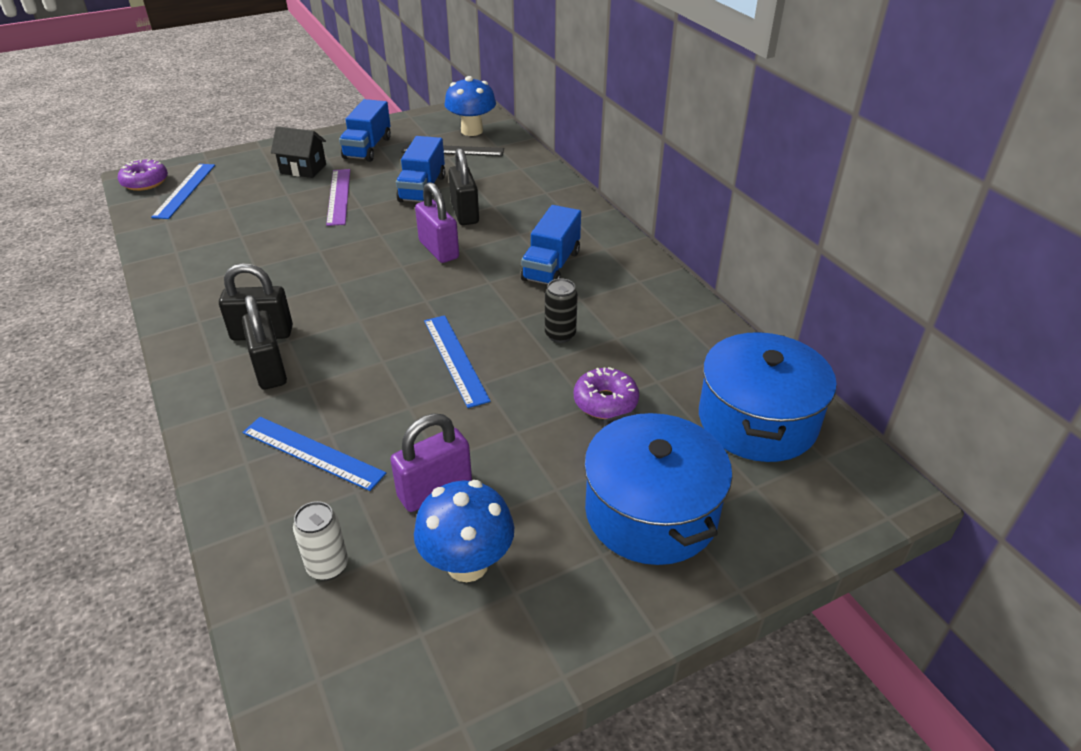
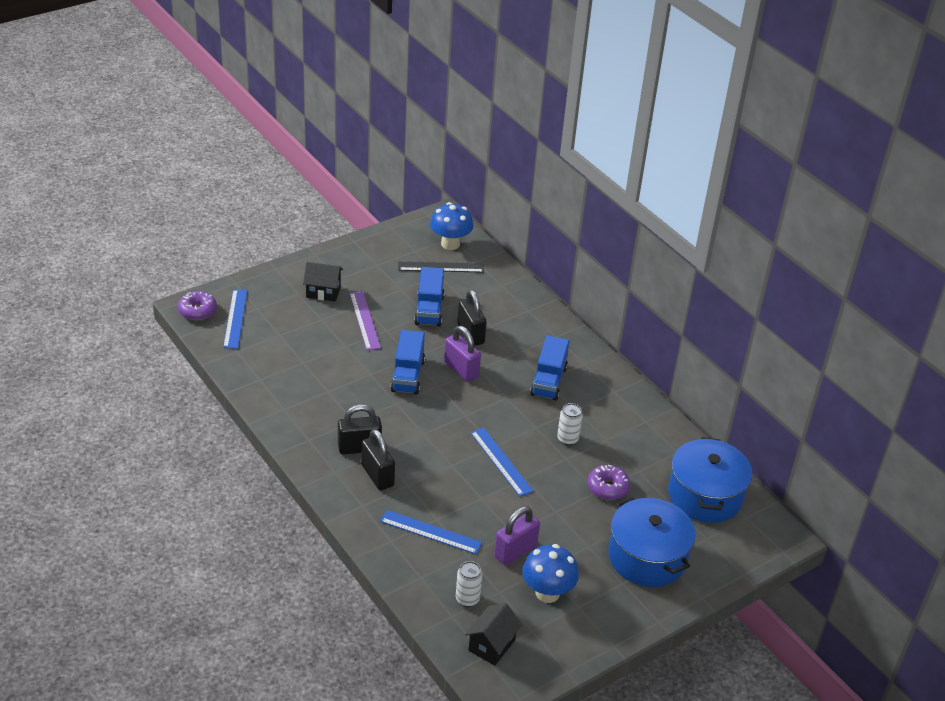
camera: 10 degrees left, 0 degrees up
blue truck [339,99,391,162] -> blue truck moved to [390,330,425,394]
black can [545,278,578,343] -> white can [557,403,583,445]
none -> black house [465,603,522,666]

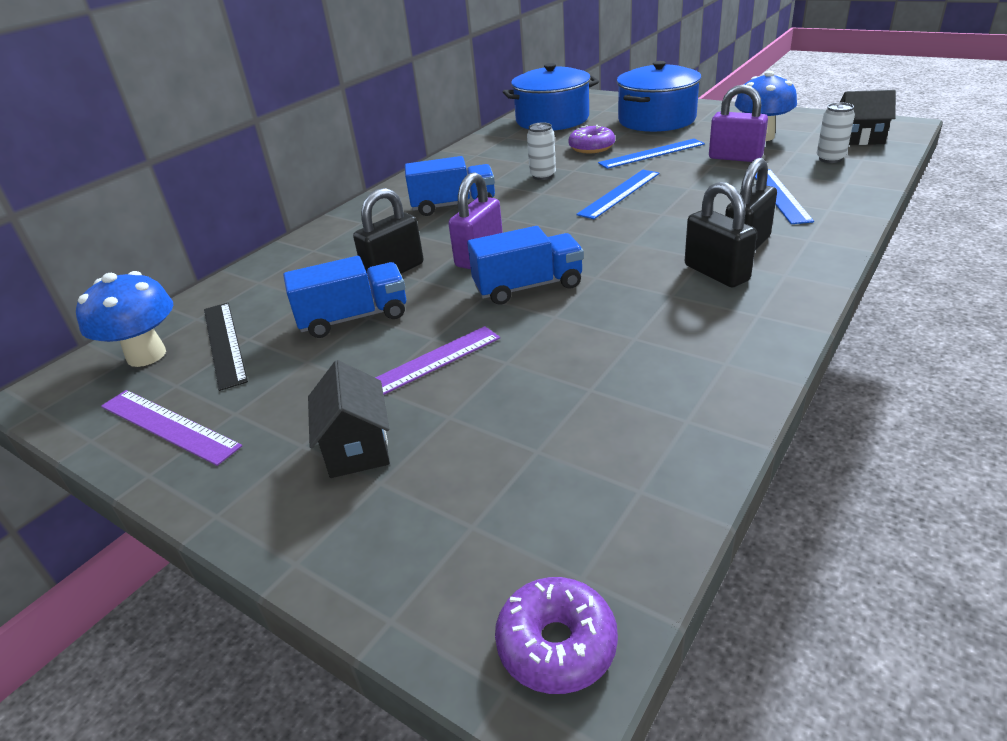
camera: 105 degrees left, 5 degrees down
blue ruler [223,289,247,349] -> blue ruler moved to [598,139,705,169]
none -> purple ruler [101,390,242,466]

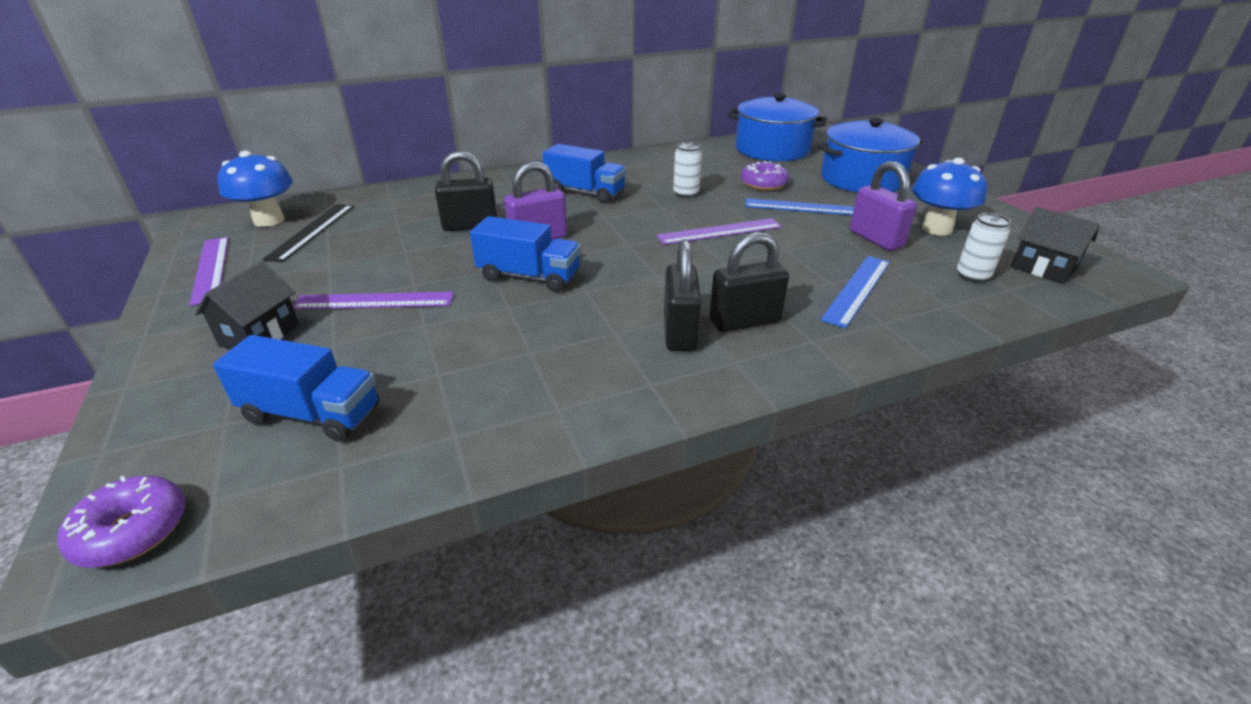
camera: 30 degrees right, 0 degrees up
blue truck [283,256,406,338] -> blue truck moved to [213,335,379,442]
blue ruler [576,170,660,219] -> purple ruler [656,218,782,245]

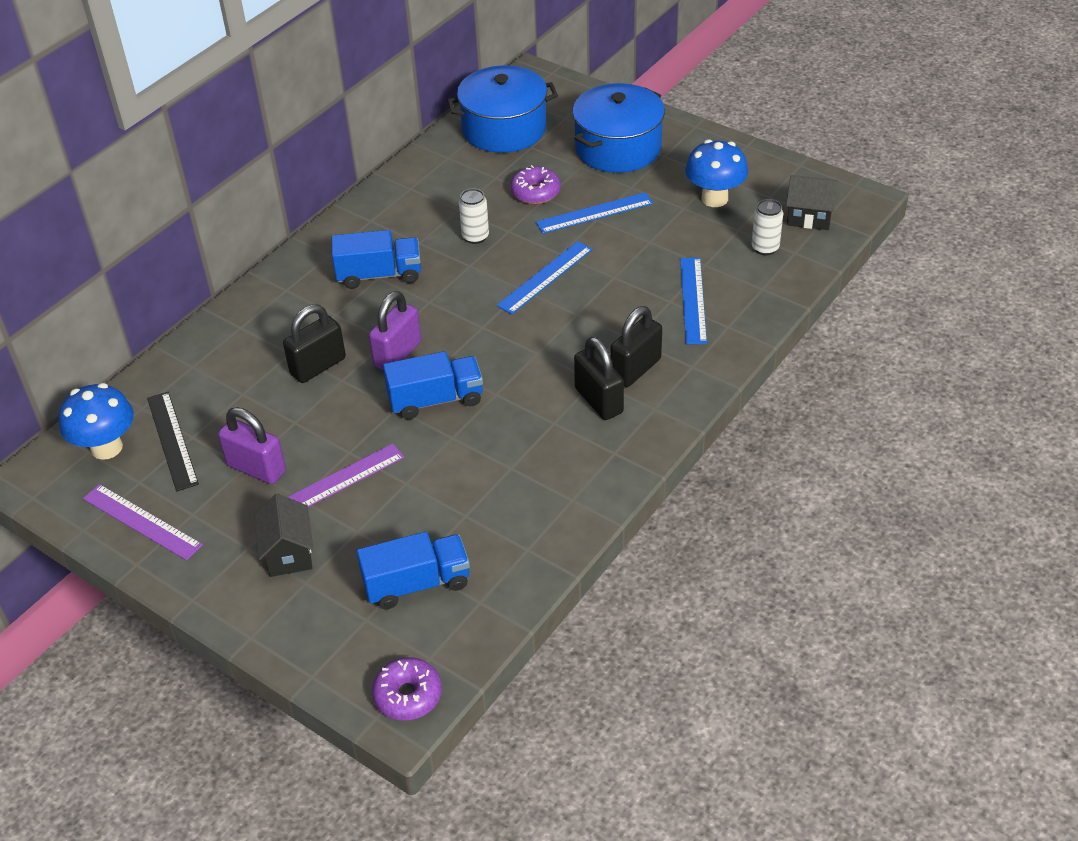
camera: 30 degrees left, 10 degrees up
purple ruler [656,218,782,245] -> blue ruler [497,241,593,314]
purple padlock [850,161,917,251] -> purple padlock moved to [218,407,286,484]

